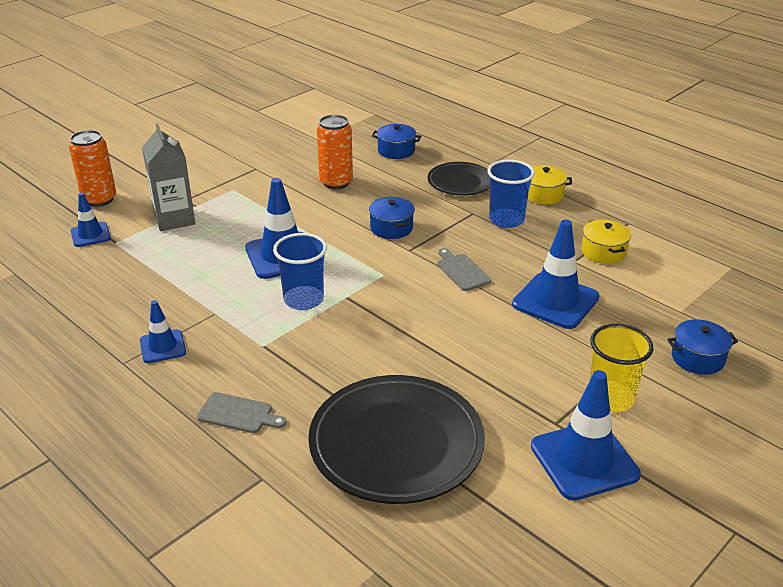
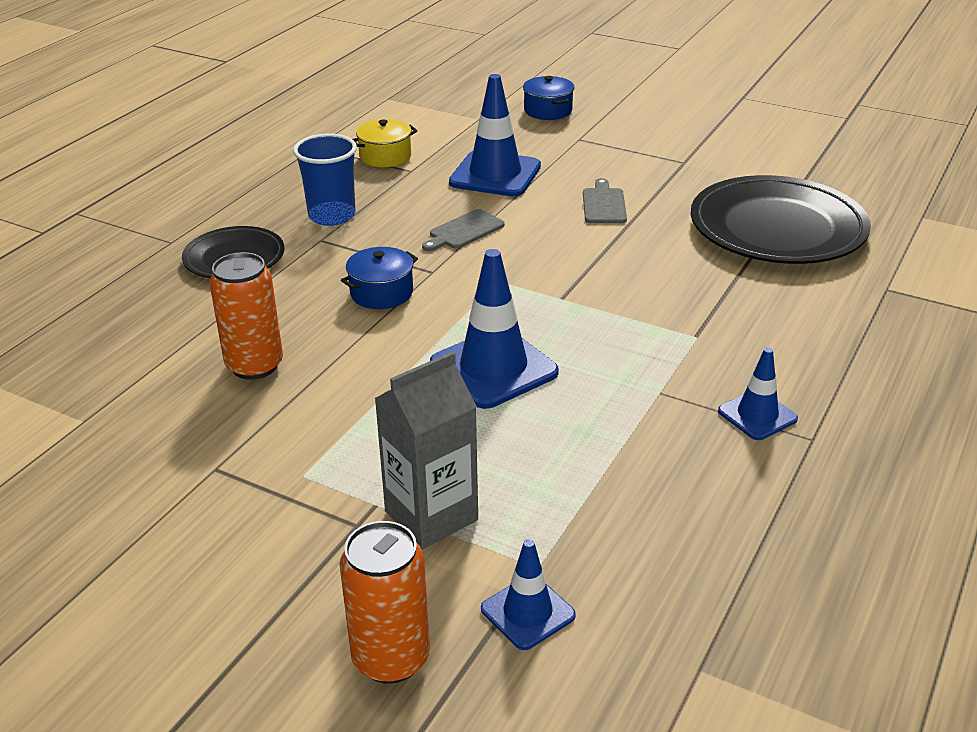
camera: 105 degrees left, 0 degrees up
grey cutting board [197,392,286,433] -> grey cutting board moved to [583,178,627,223]
blue cup [273,233,327,310] -> none
blue pot [372,124,421,159] -> none
yellow pot [528,165,572,205] -> none
blue traffic cone [531,370,641,501] -> none
yellow cup [590,324,654,412] -> none

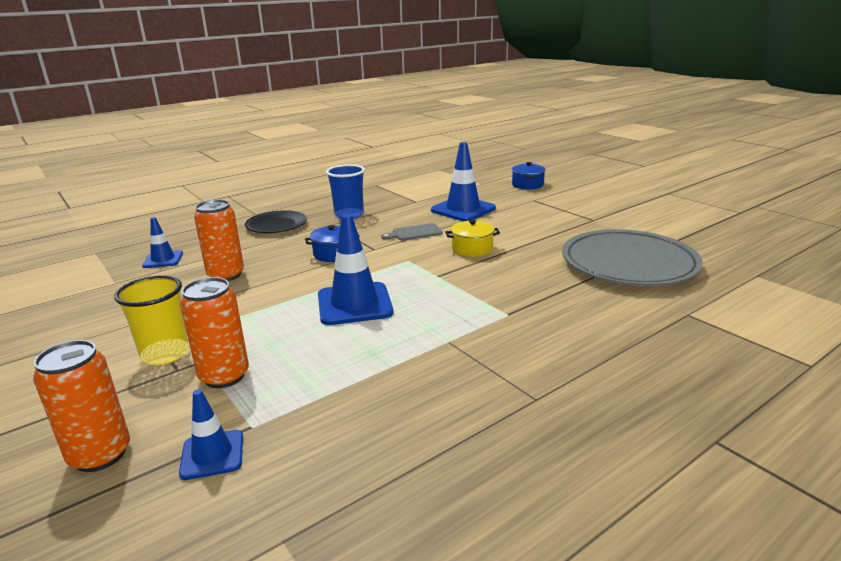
camera: 25 degrees right, 10 degrees down
yellow pot [353,119,417,167] -> yellow pot moved to [446,220,500,257]
grey carton [374,351,478,549] -> orange can [180,277,249,388]
grey cutting board [583,178,627,223] -> none
black plate [691,175,871,264] -> grey plate [562,229,703,286]
blue traffic cone [718,347,798,440] -> blue traffic cone moved to [142,217,183,268]
none -> yellow cup [114,275,189,365]

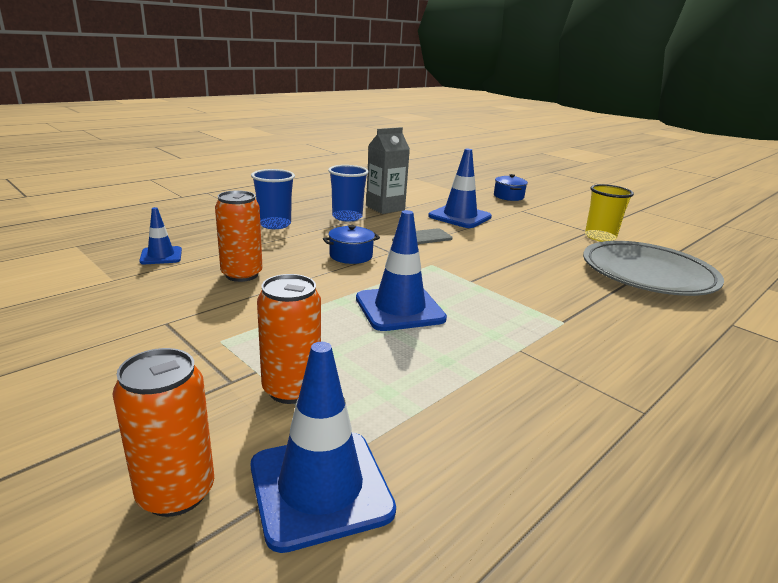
camera: 10 degrees left, 0 degrees up
yellow cup [114,275,189,365] -> yellow cup moved to [585,184,634,242]
blue traffic cone [179,389,243,480] -> blue traffic cone [251,342,396,553], size x1.76
black plate [245,210,307,233] -> blue cup [251,169,295,229]
yellow pot [446,220,500,257] -> none
none -> grey carton [366,127,410,214]

